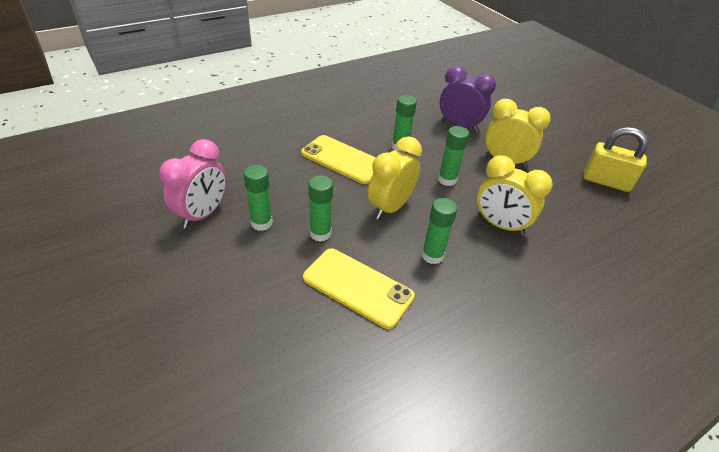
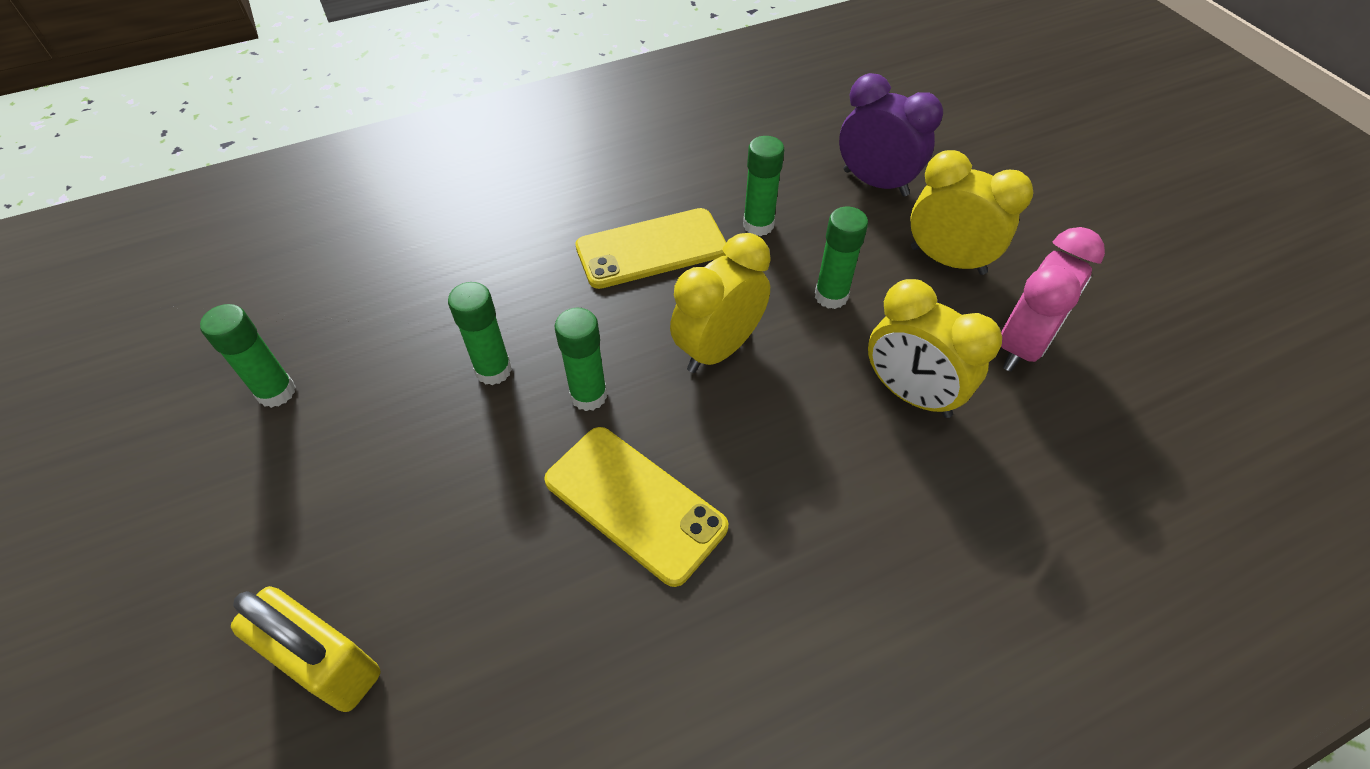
camera: 10 degrees right, 10 degrees up
pink clock [160,139,227,229] -> pink clock moved to [1001,227,1105,372]
yellow phone [301,135,376,184] -> yellow phone turned 60 degrees counterclockwise [575,208,726,289]
green glue stick [422,198,457,264] -> green glue stick moved to [200,304,296,408]
yellow padlock [583,127,648,192] -> yellow padlock moved to [231,586,381,712]

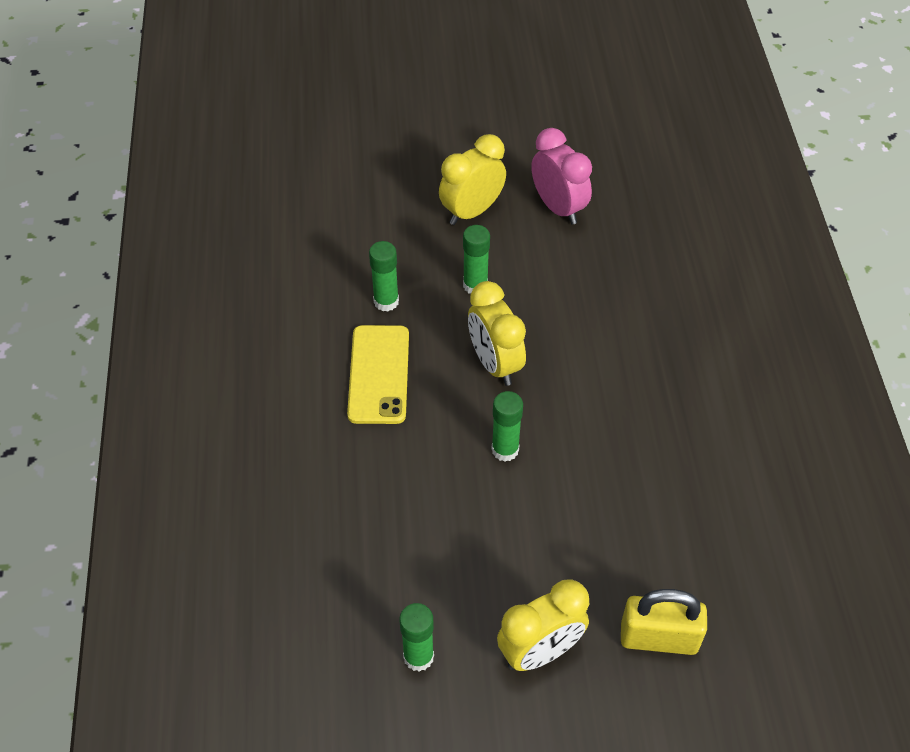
camera: 70 degrees left, 0 degrees up
yellow padlock [231,586,381,712] -> yellow padlock turned 45 degrees clockwise [621,589,707,655]
green glue stick [448,282,512,385] -> none
yellow phone [544,427,728,587] -> none
purple clock [839,73,943,196] -> none
yellow clock [868,279,1002,418] -> yellow clock moved to [497,580,589,671]

